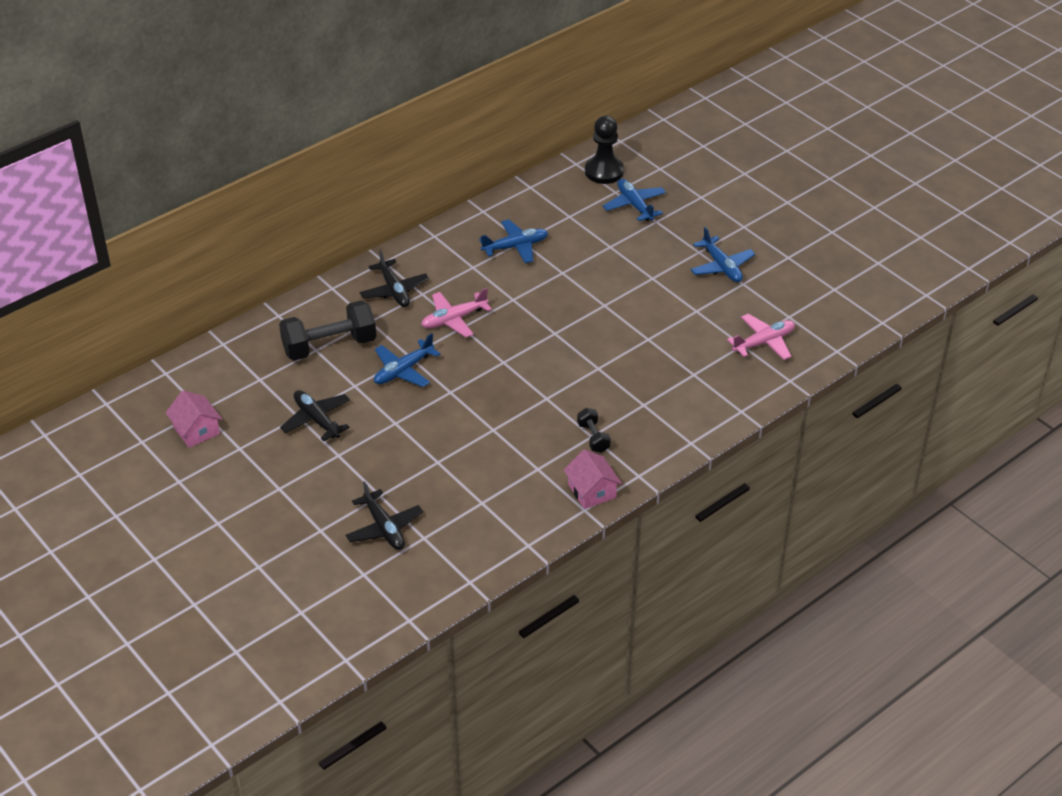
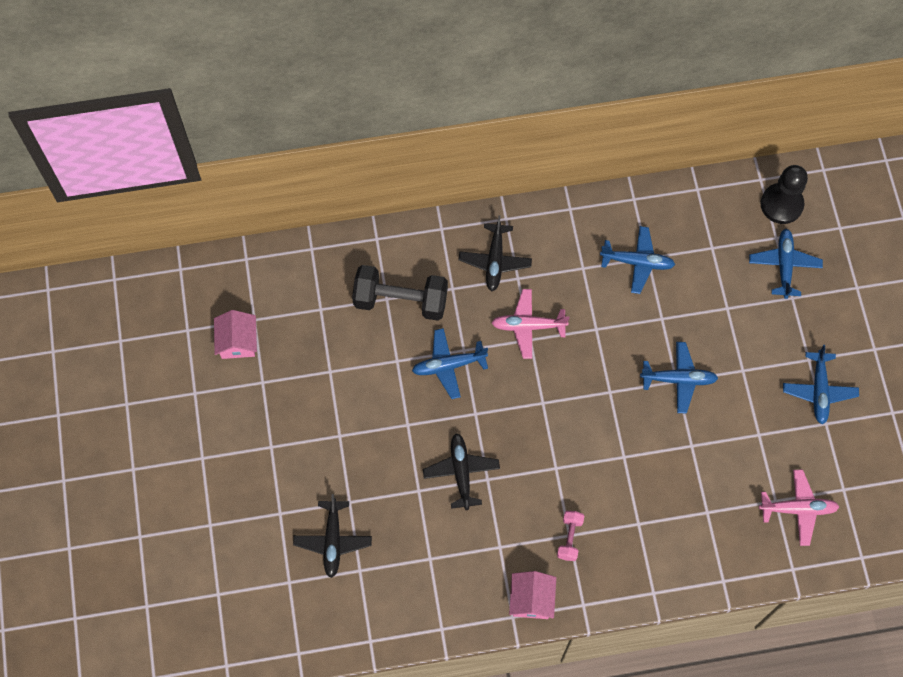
camera: 30 degrees right, 25 degrees up
black plane [280,390,350,441] -> black plane moved to [423,433,500,510]
black dumbbell [577,408,611,453] -> pink dumbbell [557,511,584,561]
none -> blue plane [640,342,718,413]

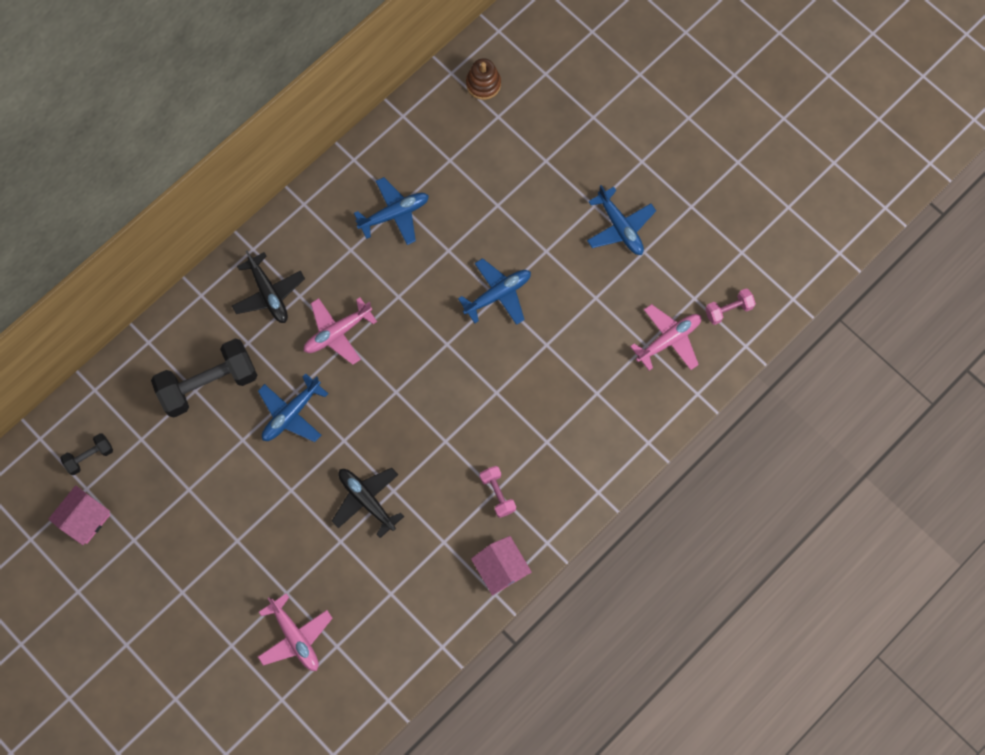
camera: 35 degrees left, 5 degrees up
pink house [214,310,257,359] -> pink house turned 75 degrees clockwise [49,485,111,545]
black plane [293,494,372,578] -> pink plane [258,593,333,671]
blue plane [749,229,823,299] -> none
black pawn [761,165,808,224] -> brown stacking toy [466,58,501,100]
none -> black dumbbell [60,433,113,475]
none -> pink dumbbell [705,288,756,325]

